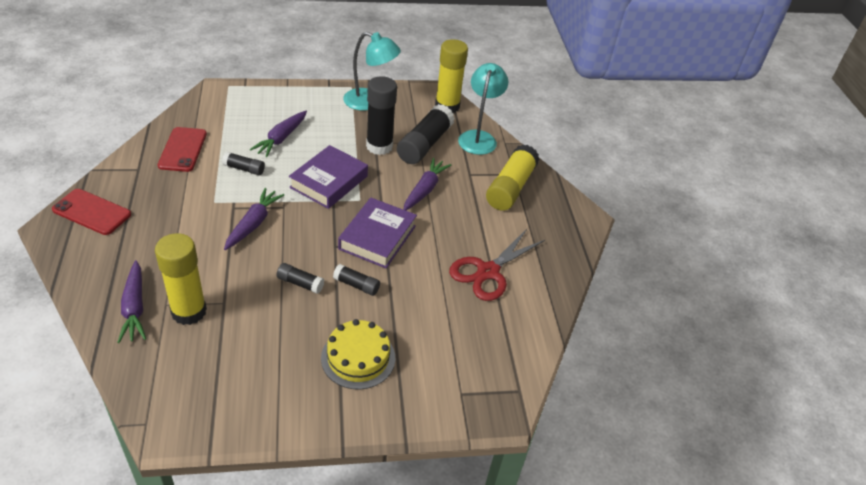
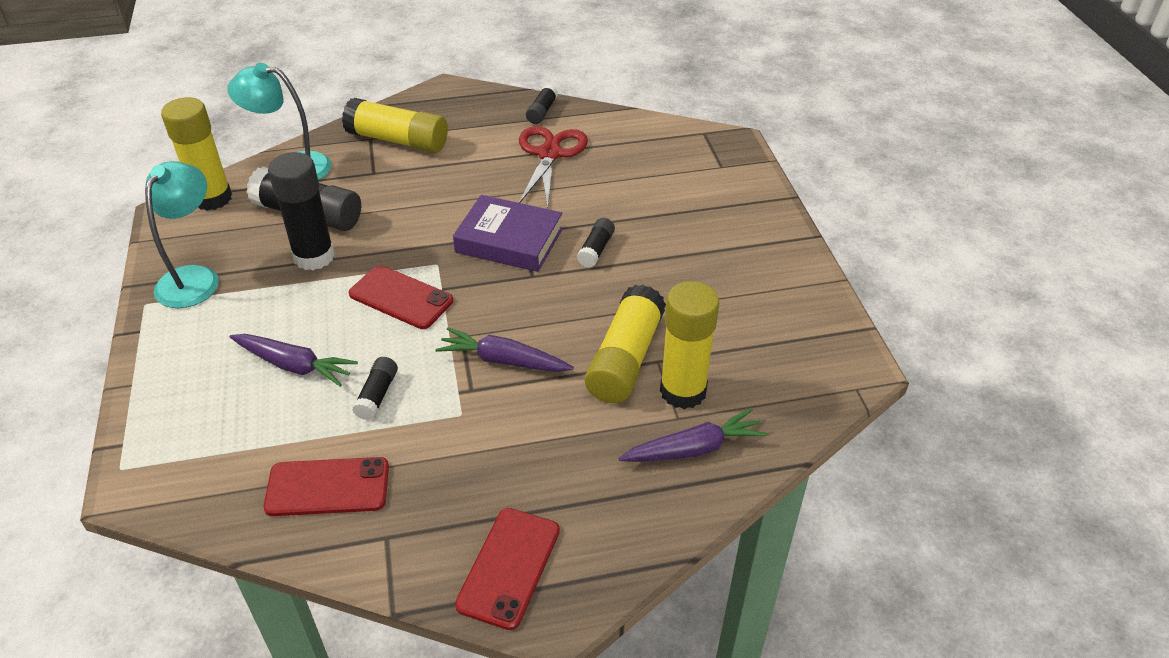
camera: 90 degrees left, 0 degrees up
black glue stick [277,263,324,294] -> black glue stick moved to [526,85,558,124]
purple book [289,145,368,209] -> red phone [349,265,453,329]
yellow cake [321,319,395,389] -> none
purple carrot [403,158,451,210] -> none
red scissors [449,229,545,301] -> red scissors turned 120 degrees counterclockwise [519,126,588,208]
none -> yellow glue stick [585,285,666,403]

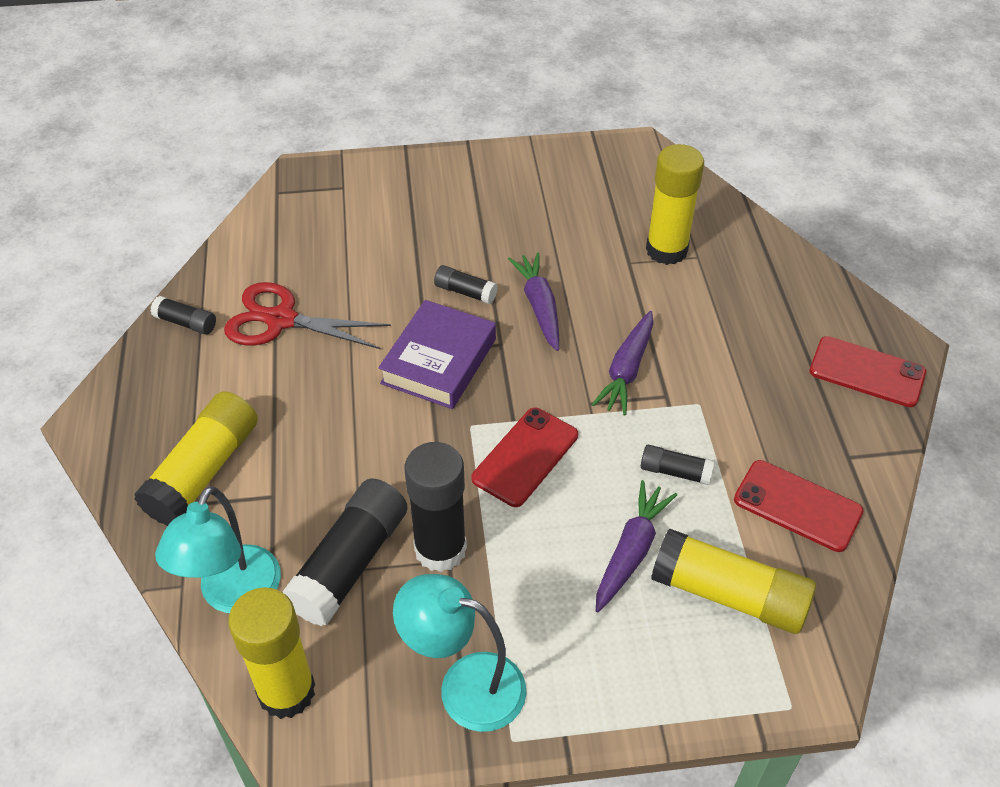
camera: 85 degrees left, 5 degrees up
red phone [264,457,389,516] -> red phone turned 60 degrees counterclockwise [734,460,864,552]
yellow glue stick [585,285,666,403] -> yellow glue stick moved to [651,528,816,634]
purple carrot [619,408,768,462] -> purple carrot moved to [508,253,559,351]

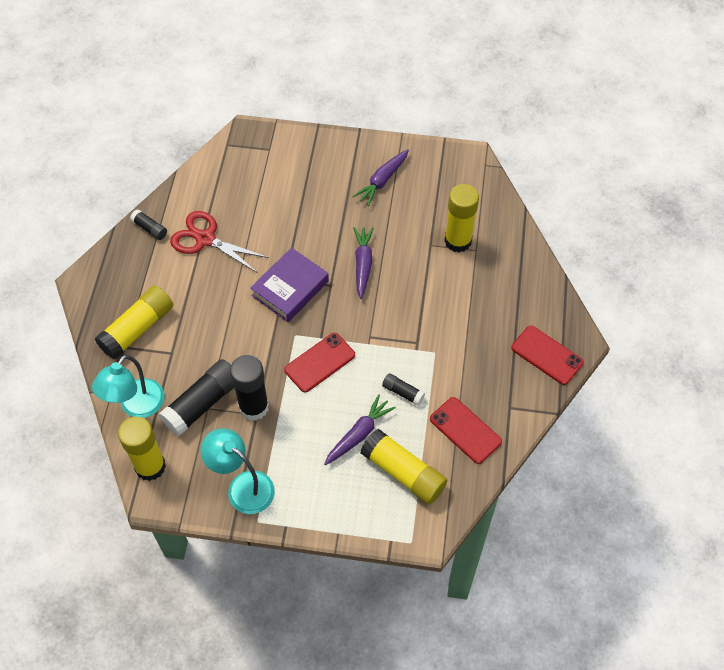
camera: 15 degrees right, 10 degrees up
black glue stick [434,265,497,304] -> none
purple carrot [592,311,654,416] -> purple carrot moved to [353,149,409,206]

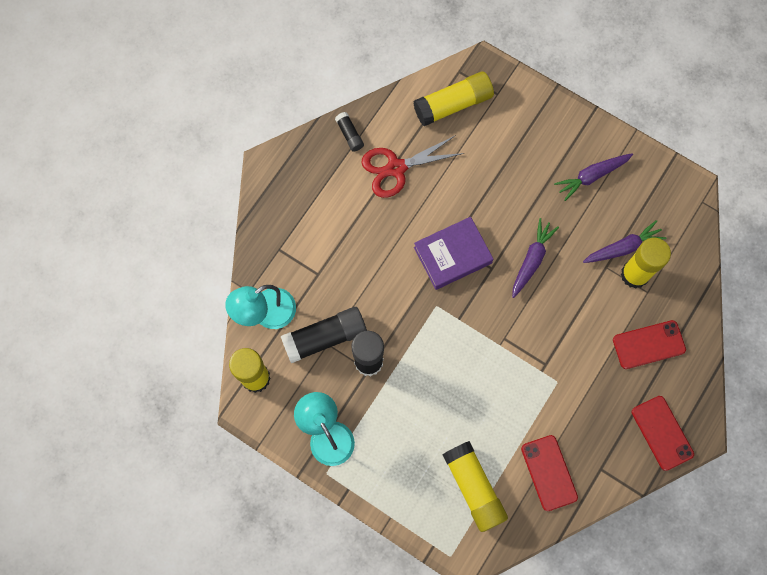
camera: 25 degrees right, 15 degrees up
yellow glue stick [95,286,173,360] -> yellow glue stick moved to [413,72,494,126]
red scissors [170,211,269,273] -> red scissors turned 75 degrees counterclockwise [362,135,464,198]
red phone [284,333,355,393] -> red phone moved to [613,320,686,369]
purple carrot [324,394,396,465] -> purple carrot moved to [583,220,666,263]
black glue stick [382,373,425,406] -> none

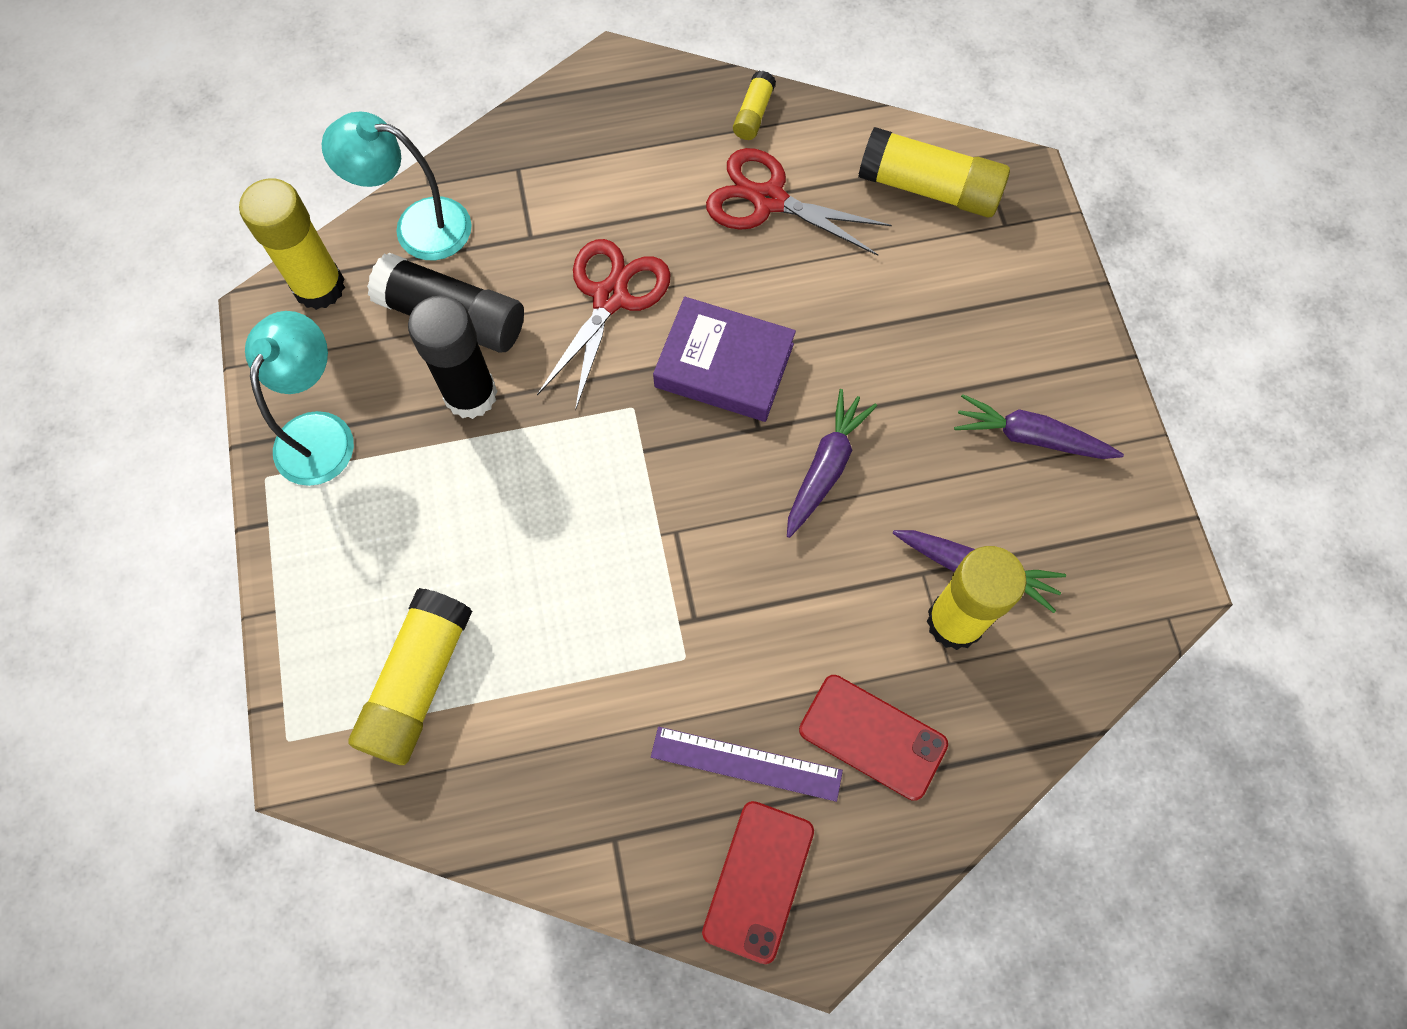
camera: 45 degrees right, 5 degrees down
black glue stick [335,112,364,152] -> yellow glue stick [733,71,776,140]
purple carrot [512,218,559,298] -> purple carrot turned 45 degrees counterclockwise [787,389,877,538]
red phone [521,435,578,511] -> none
none -> red scissors [537,239,671,411]
none -> purple ruler [651,727,843,802]

